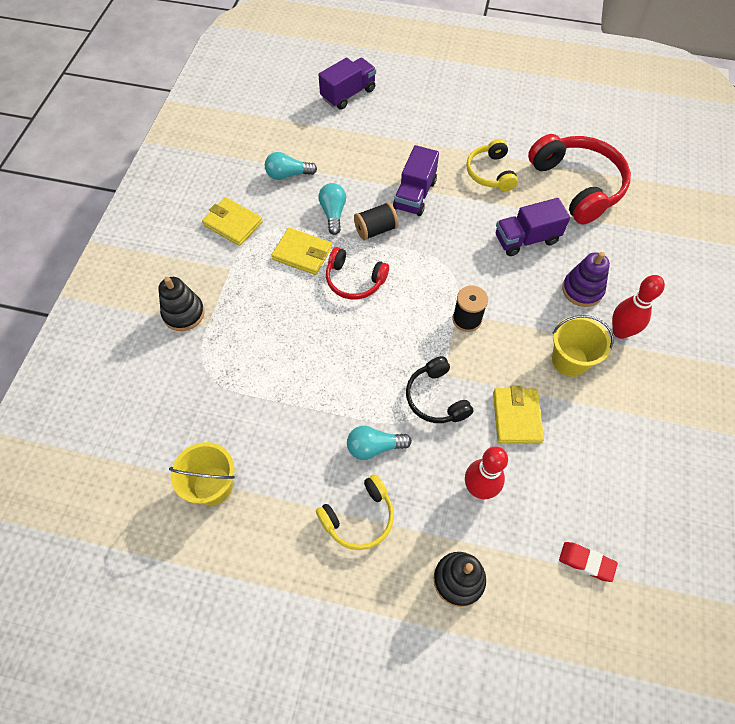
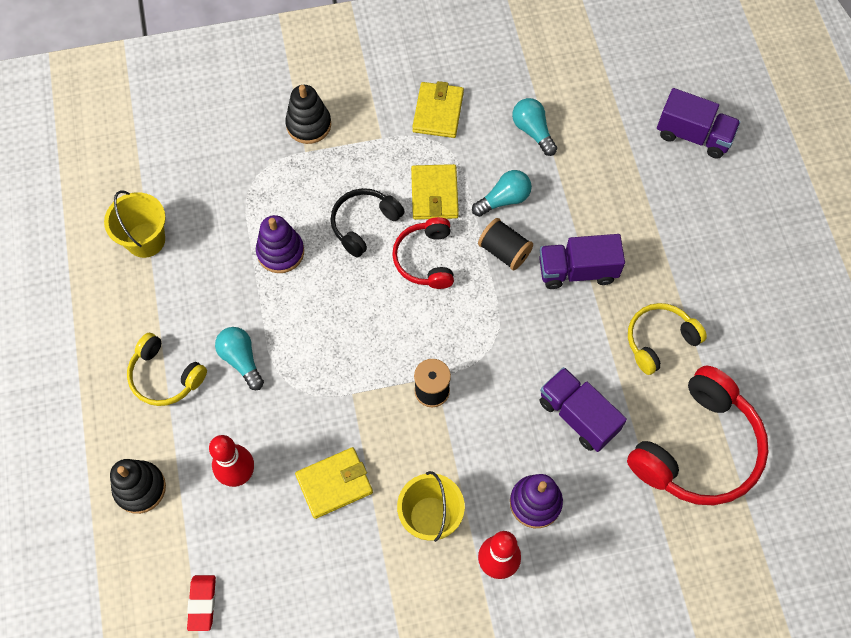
camera: 65 degrees right, 5 degrees up
black headphones [406,356,473,423] -> black headphones moved to [331,188,405,258]
none -> purple stacking toy [256,215,304,273]

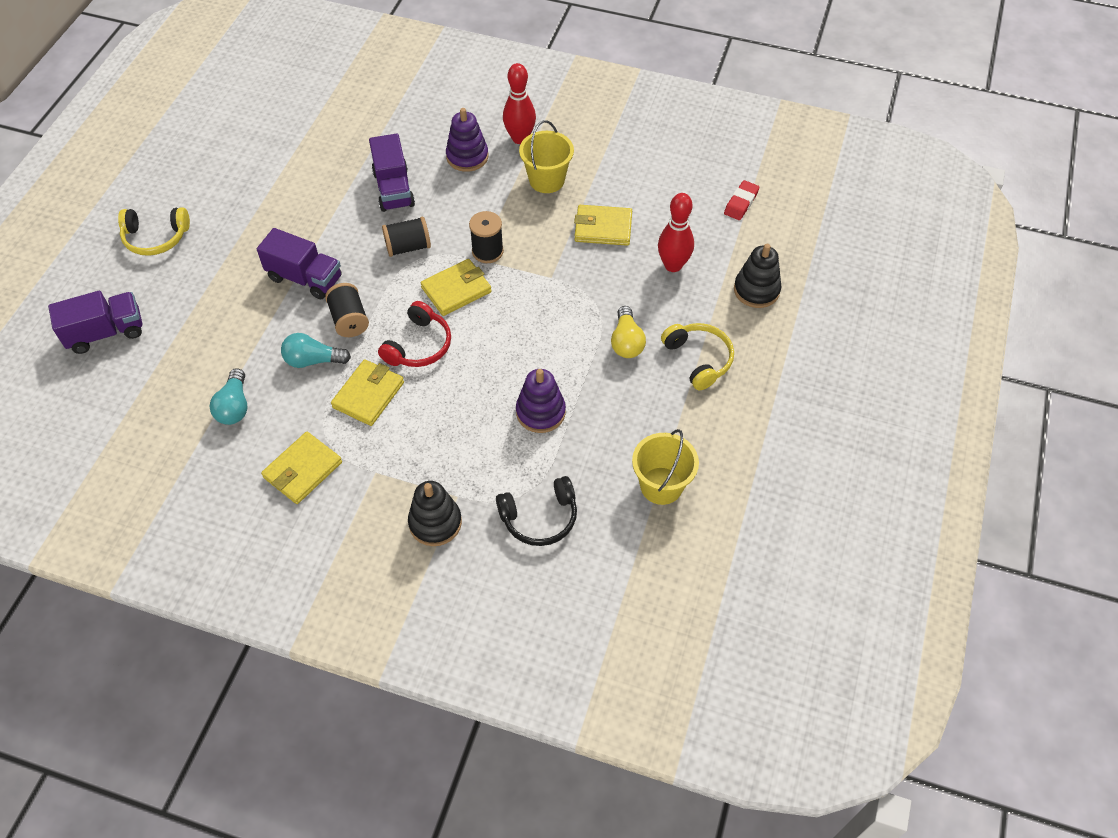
camera: 150 degrees left, 10 degrees down
turquoise light bulb [215,327,264,390] -> yellow light bulb [611,306,646,358]
black headphones [331,188,405,258] -> black headphones moved to [496,476,577,546]
red headphones [627,365,769,505] -> none
yellow headphones [628,303,707,375] -> yellow headphones moved to [118,207,190,256]
purple truck [657,88,740,158] -> purple truck turned 105 degrees clockwise [48,291,142,354]
none -> black spool [382,217,431,257]
none -> yellow wallet [421,259,492,316]

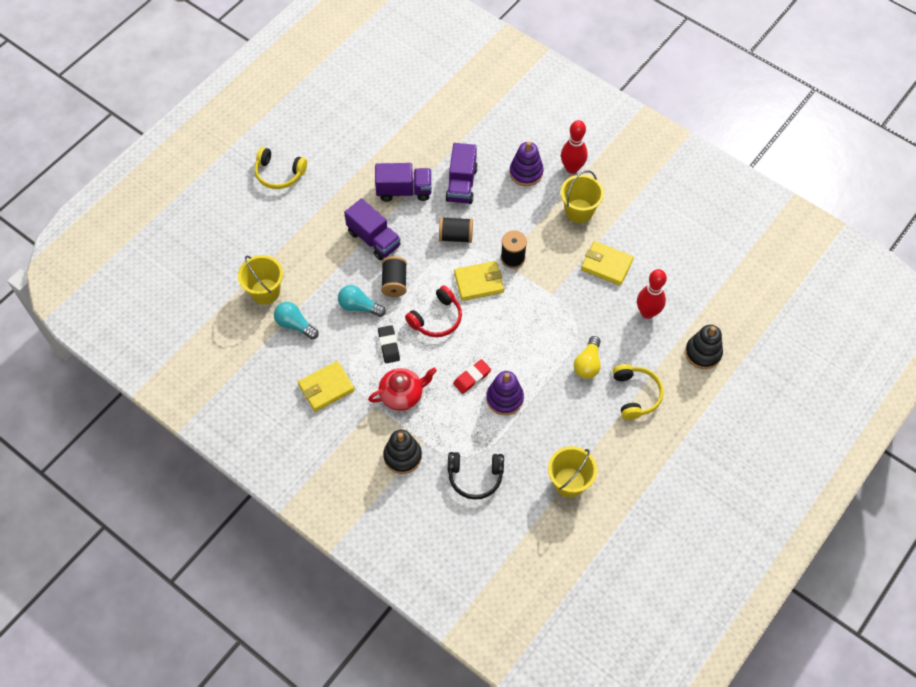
camera: 20 degrees right, 5 degrees up
purple truck [48,291,142,354] -> purple truck moved to [375,163,432,202]
turquoise light bulb [209,368,248,425] -> turquoise light bulb turned 105 degrees clockwise [274,302,319,339]
yellow wallet [331,359,404,426] -> black eraser [378,325,400,363]
red eraser [724,180,759,220] -> red eraser moved to [453,359,491,394]
none -> yellow bucket [238,255,283,305]
none -> red teapot [368,368,437,411]

